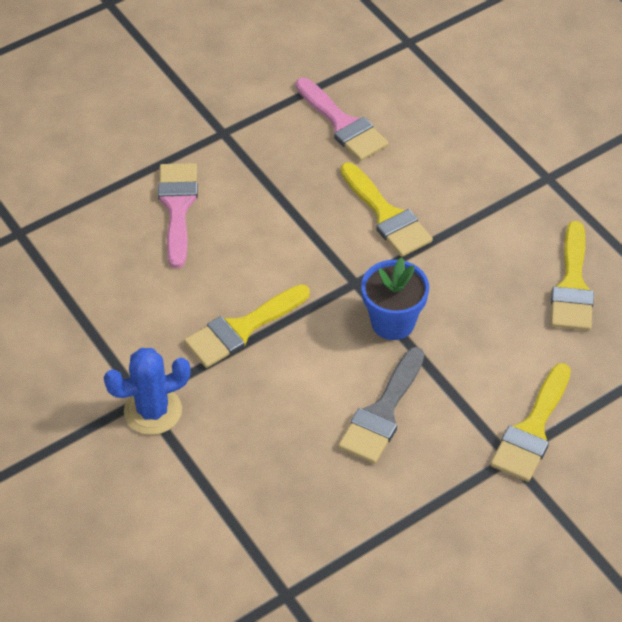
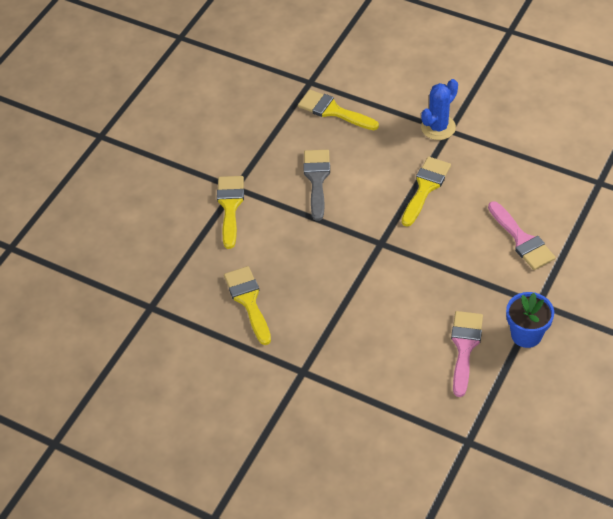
camera: 155 degrees right, 0 degrees up
pink brush [296,78,389,161] -> pink brush turned 75 degrees clockwise [451,311,483,397]
yellow brush [340,162,433,257] -> yellow brush moved to [298,89,379,130]
blue flower pot [361,257,429,340] -> blue flower pot moved to [506,292,554,348]

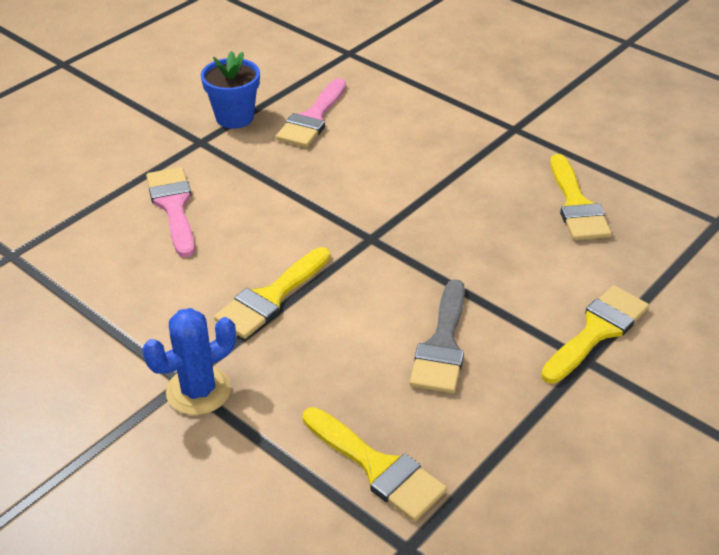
camera: 170 degrees left, 10 degrees down
yellow brush [217,176,244,249] -> yellow brush turned 150 degrees counterclockwise [541,285,649,383]

